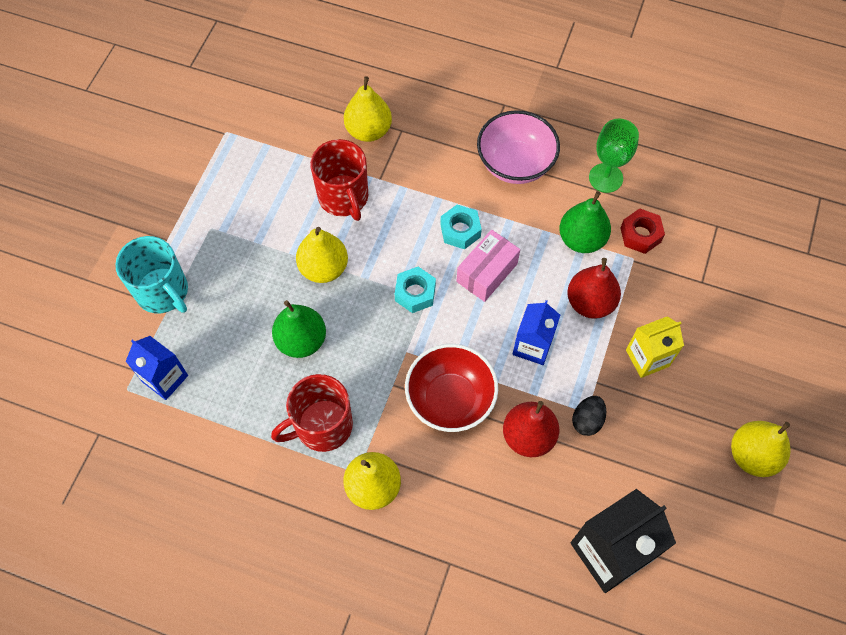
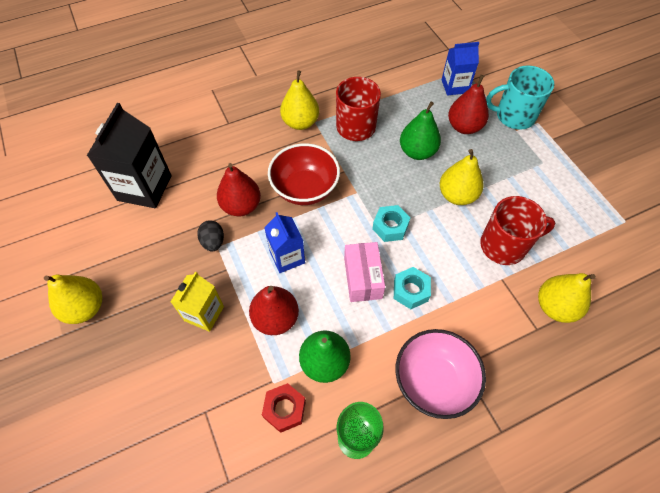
camera: 135 degrees right, 5 degrees down
red mug [310,139,368,221] -> red mug turned 150 degrees clockwise [480,196,555,265]
none -> red pear [448,75,489,134]

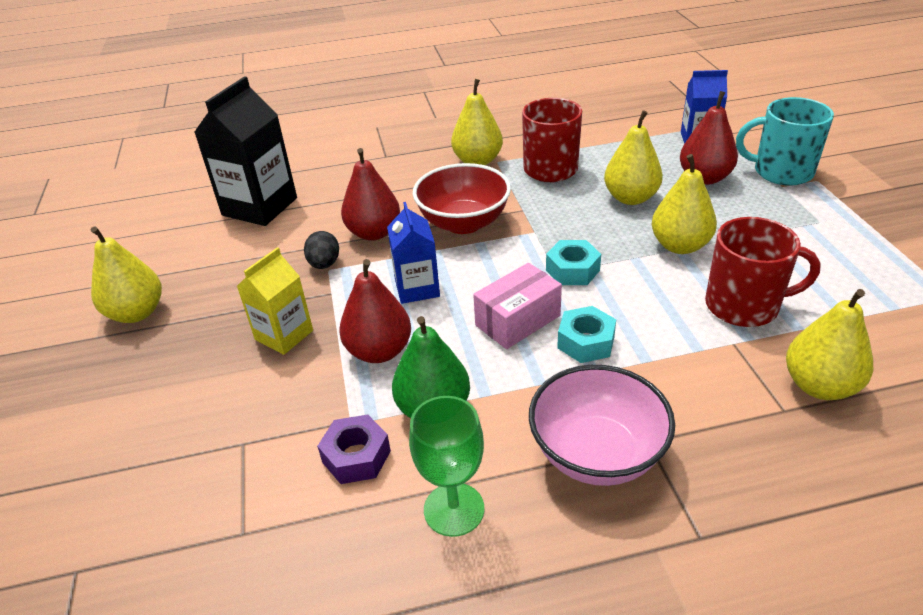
camera: 15 degrees right, 20 degrees down
red nut [262,383,306,433] -> purple nut [317,414,391,484]
pink box [344,242,385,302] -> pink box turned 45 degrees clockwise [473,263,562,349]
green pear [400,102,441,160] -> yellow pear [604,110,663,205]

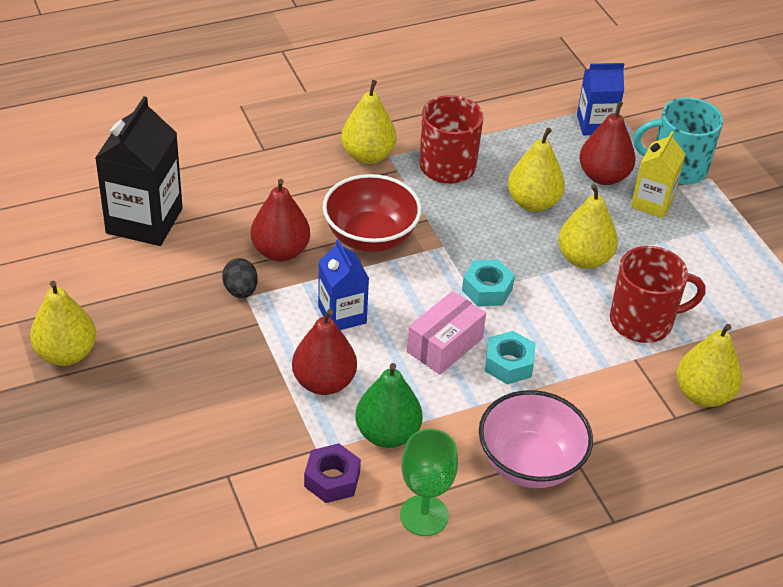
camera: 15 degrees left, 5 degrees up
yellow carton [237,247,313,355] -> yellow carton moved to [631,131,685,218]

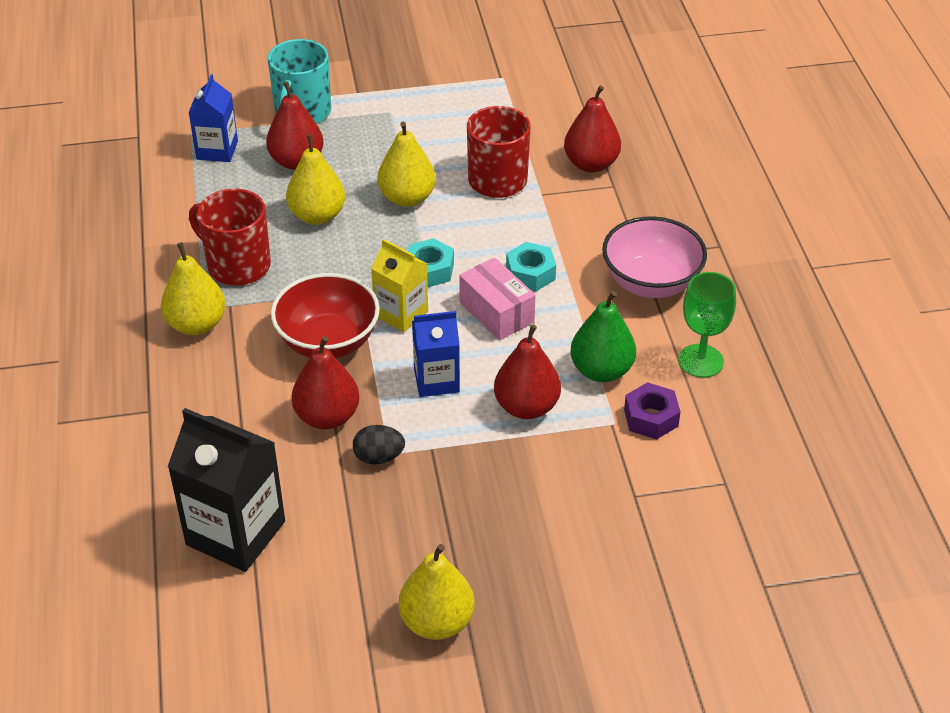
camera: 75 degrees left, 0 degrees up
yellow carton [631,131,685,218] -> yellow carton moved to [371,239,428,332]
yellow pear [676,324,742,407] -> red pear [564,85,621,172]

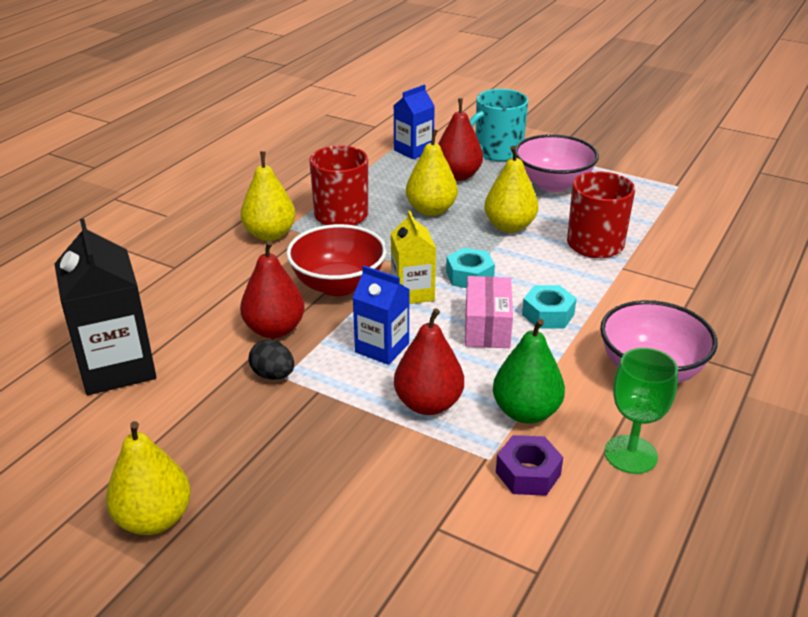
camera: 40 degrees right, 10 degrees down
red pear [564,85,621,172] -> none
none -> pink bowl [515,134,599,192]

